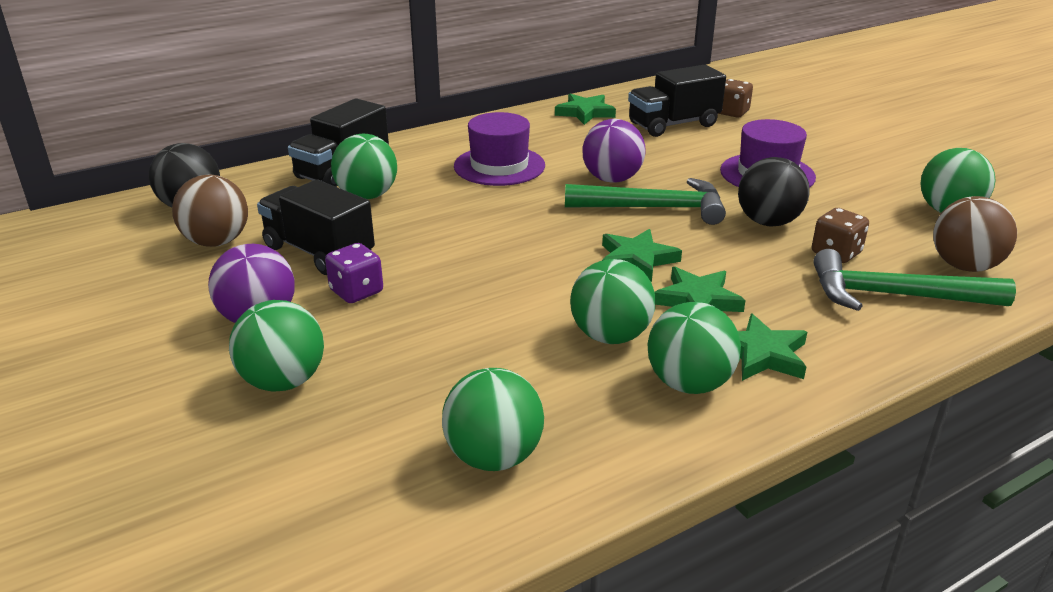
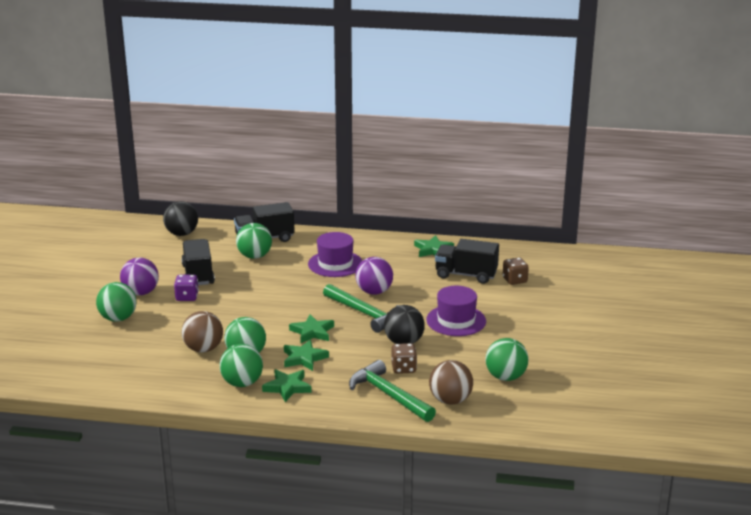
camera: 40 degrees right, 5 degrees down
brown ball [172,175,248,247] -> brown ball moved to [182,311,223,352]
green ball [442,368,544,471] -> none

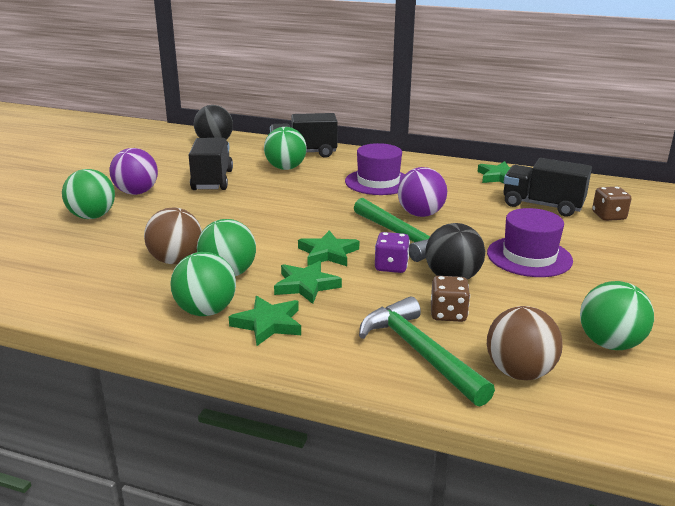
camera: 10 degrees right, 0 degrees up
purple dice [174,275,199,301] -> purple dice moved to [375,232,410,273]

